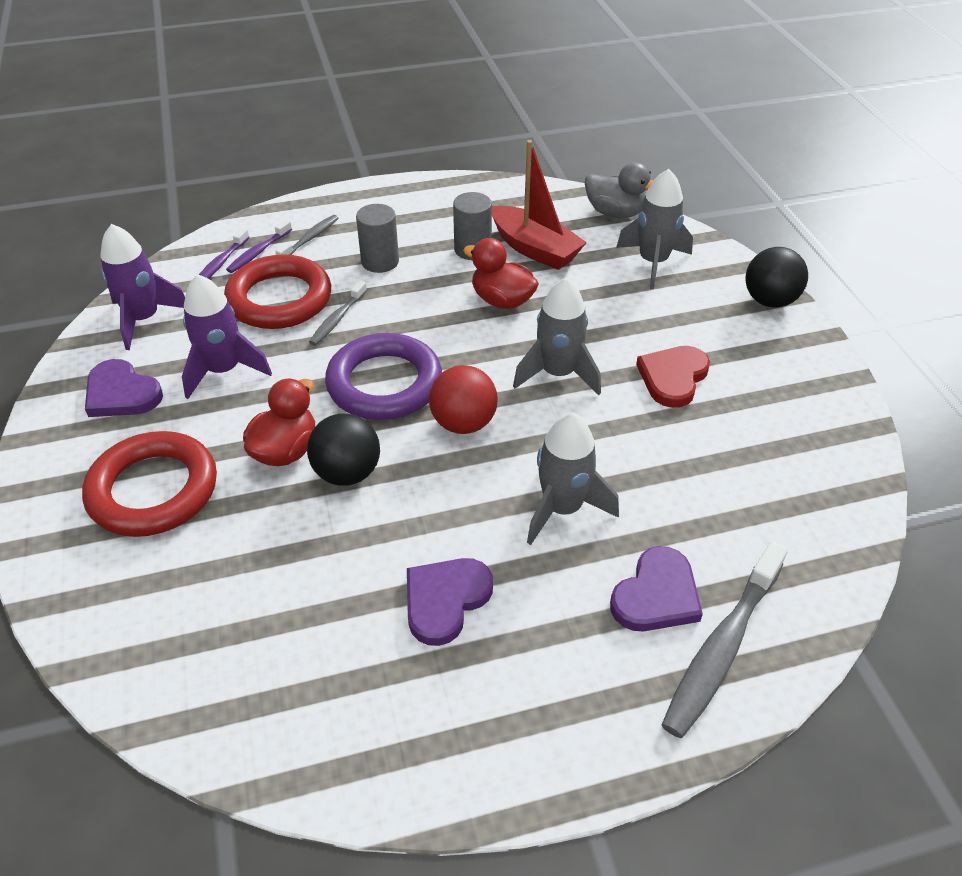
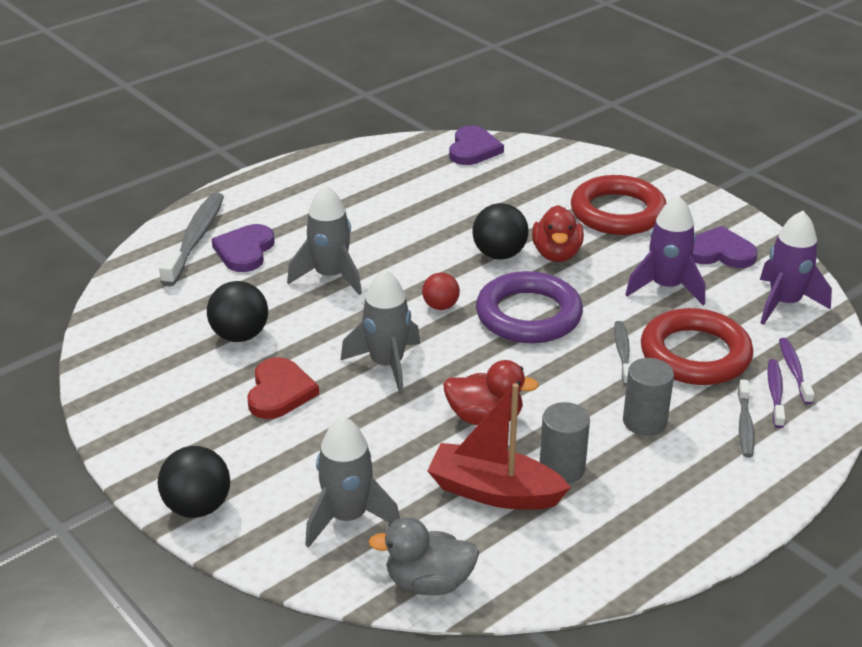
camera: 155 degrees right, 10 degrees down
purple heart [407,558,493,646] -> purple heart moved to [449,126,504,165]
red ball [429,365,498,434] -> red ball [422,273,460,310], size x0.64
none -> black ball [207,281,268,342]

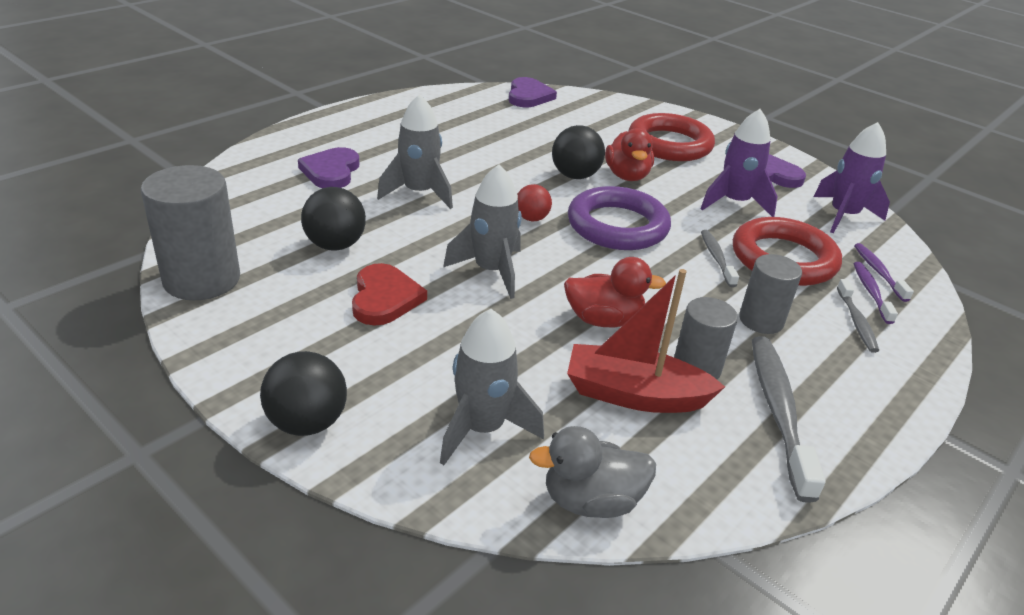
camera: 10 degrees left, 0 degrees up
grey toothbrush [159,192,224,286] -> grey toothbrush moved to [752,336,826,503]
none -> grey cylinder [141,165,240,300]

